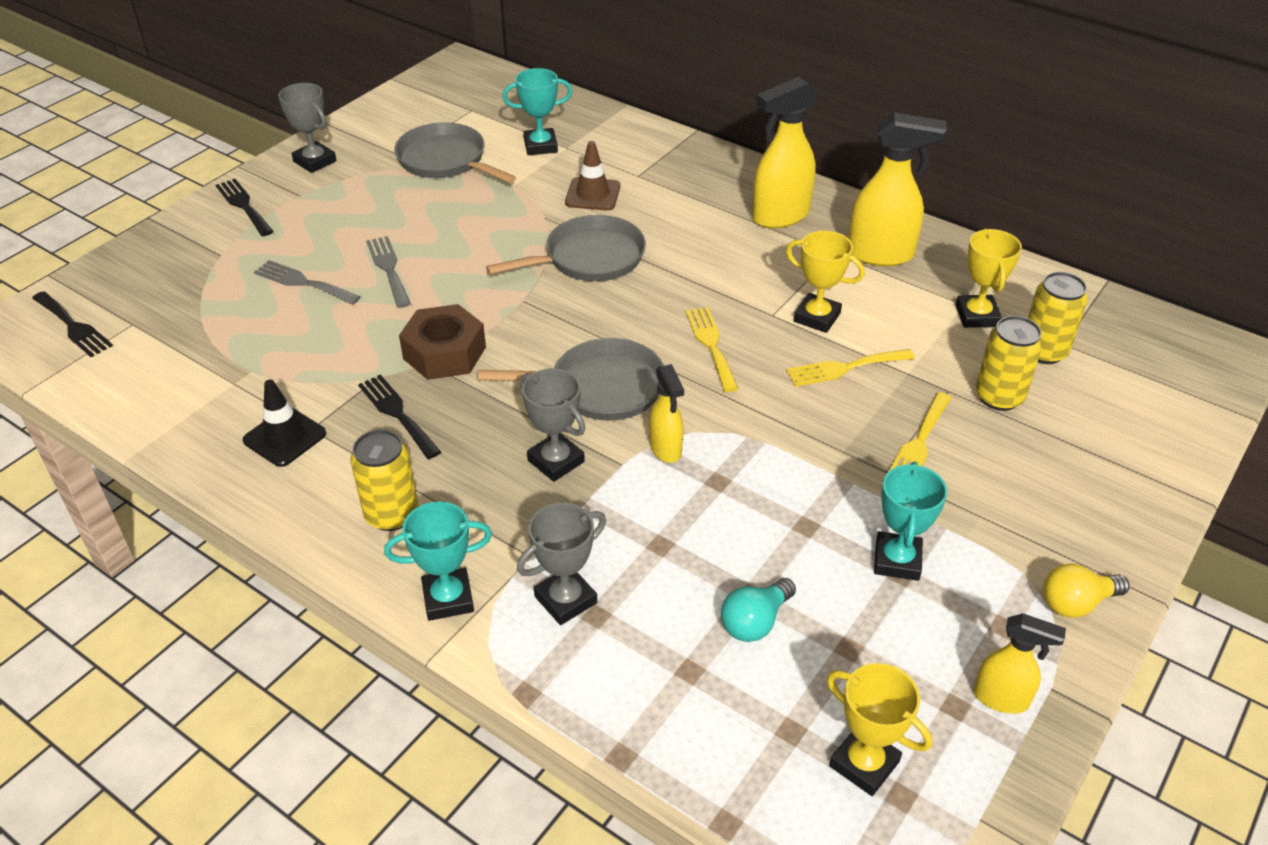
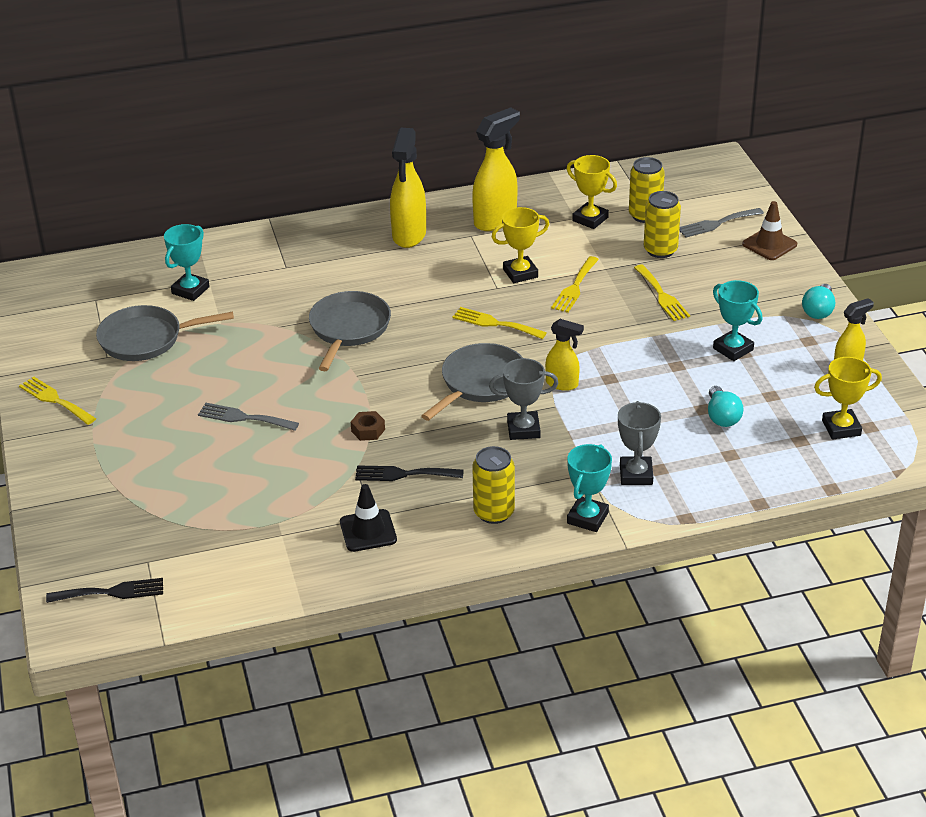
camera: 50 degrees left, 5 degrees down
black fork [216,179,274,237] -> none
grey fork [254,260,360,305] -> grey fork moved to [679,208,764,238]
grey trophy [278,83,337,173] -> yellow fork [19,377,96,425]
brown nut [399,304,486,380] -> brown nut [351,411,385,441], size x0.50
brown traffic cone [565,141,621,211] -> brown traffic cone moved to [742,201,797,260]
yellow light bulb [1043,563,1130,618] -> turquoise light bulb [802,284,835,319]

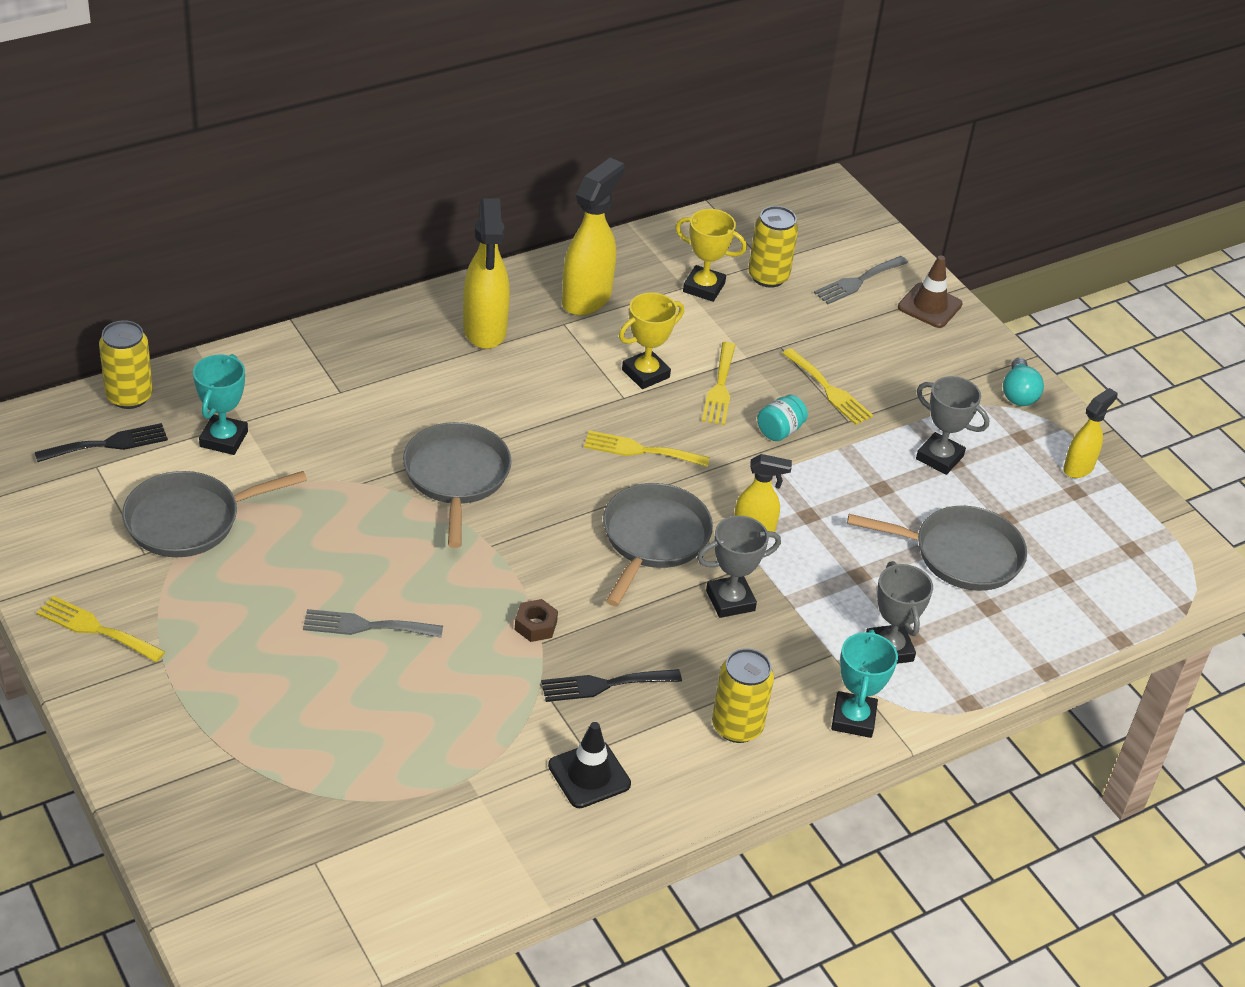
camera: 20 degrees left, 5 degrees up
black fork [46,578,163,603] -> black fork moved to [35,423,168,462]
yellow can [644,191,681,258] -> yellow can moved to [99,320,153,409]
turquoise light bulb [708,386,743,427] -> grey pan [847,506,1027,591]
turquoise trophy [713,280,762,361] -> grey trophy [916,376,989,475]
yellow trophy [814,357,882,440] -> none
none -> turquoise jar [757,395,808,441]

